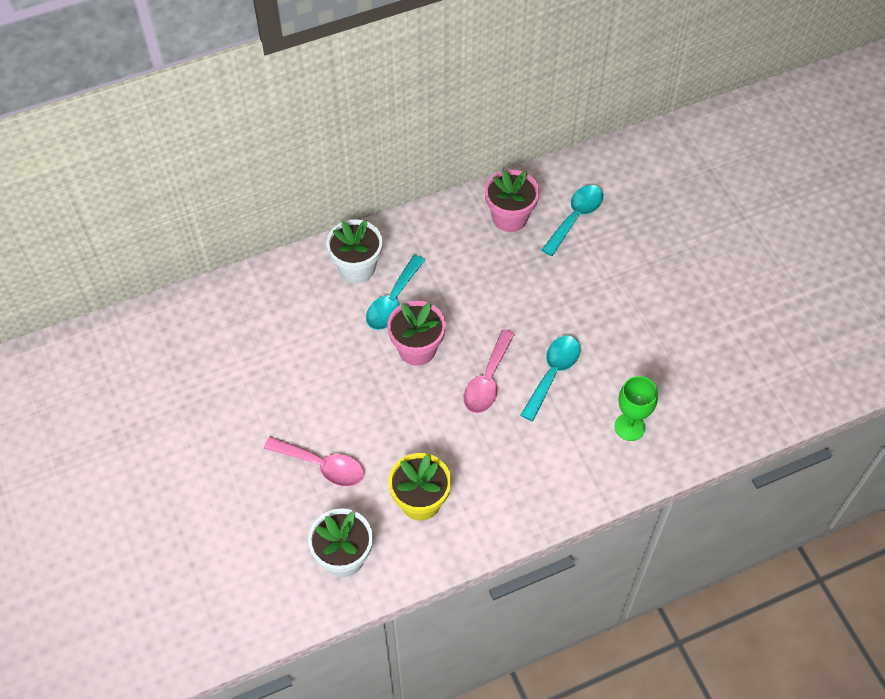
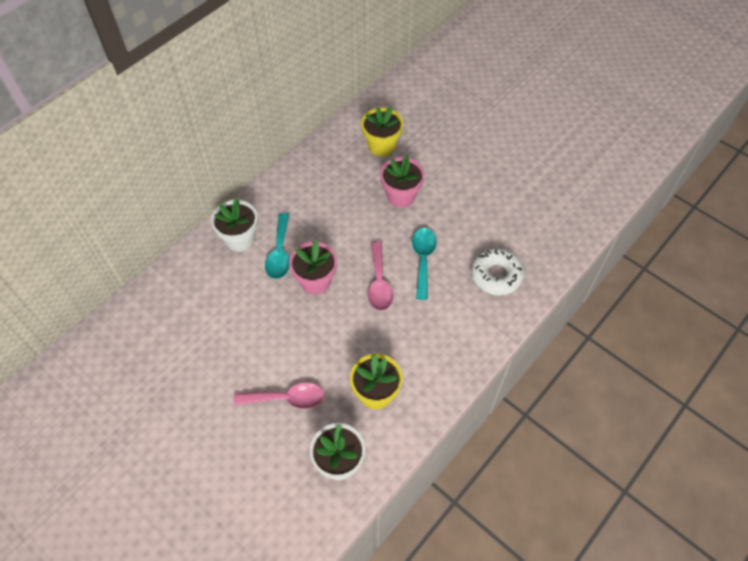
camera: 25 degrees left, 0 degrees up
pink flower pot [485,169,539,232] -> pink flower pot moved to [380,155,425,207]
turquoise spoon [542,185,603,256] -> yellow flower pot [361,106,403,157]
green goblet [615,376,658,441] -> white donut [471,248,524,296]

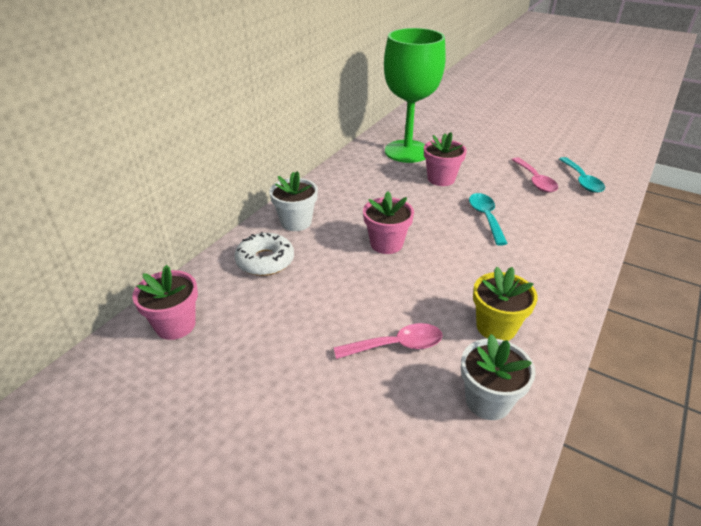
camera: 10 degrees left, 20 degrees down
turquoise spoon [265,213,290,279] -> turquoise spoon moved to [559,157,605,193]
yellow flower pot [361,106,403,157] -> green goblet [384,28,446,163]
pink spoon [368,241,393,311] -> pink spoon moved to [511,157,558,192]
white donut [471,248,524,296] -> white donut moved to [234,232,294,276]
none -> pink flower pot [132,265,198,340]

